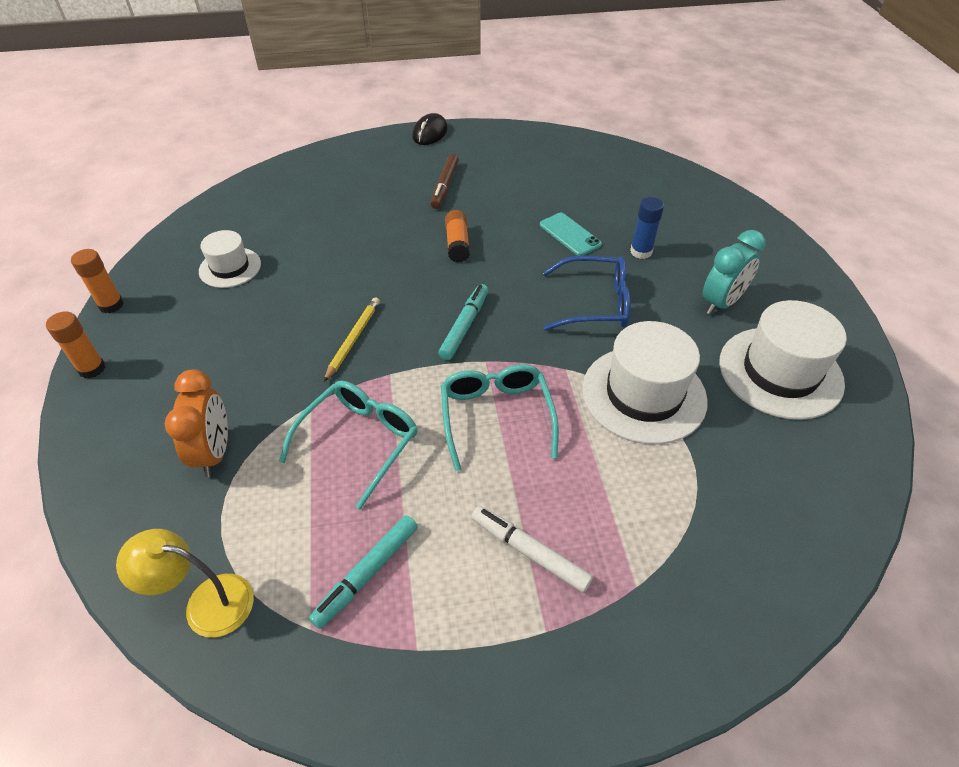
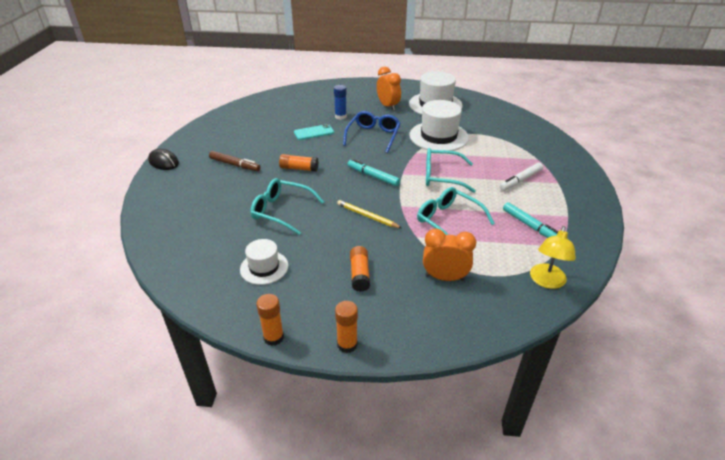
camera: 75 degrees left, 10 degrees down
turquoise clock [703,230,766,315] -> orange clock [377,67,401,111]
none -> turquoise glasses [251,178,324,235]
none -> orange glue stick [350,246,370,292]

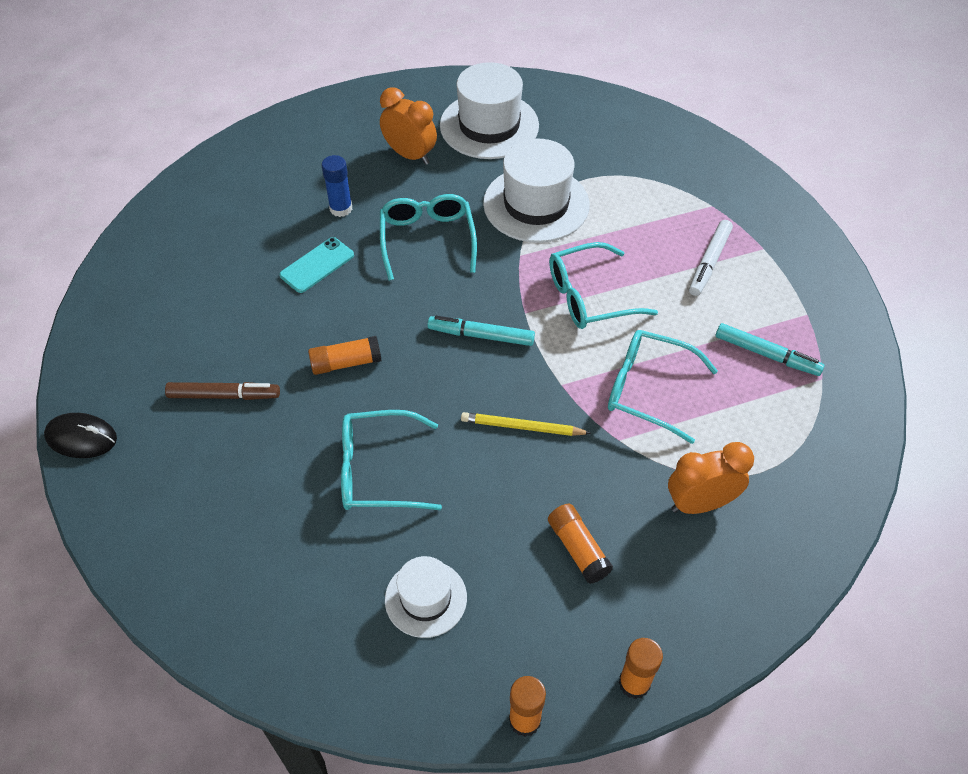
camera: 25 degrees left, 15 degrees up
blue glasses [343,111,401,153] -> turquoise glasses [380,194,477,281]
yellow lamp [530,226,576,289] -> none

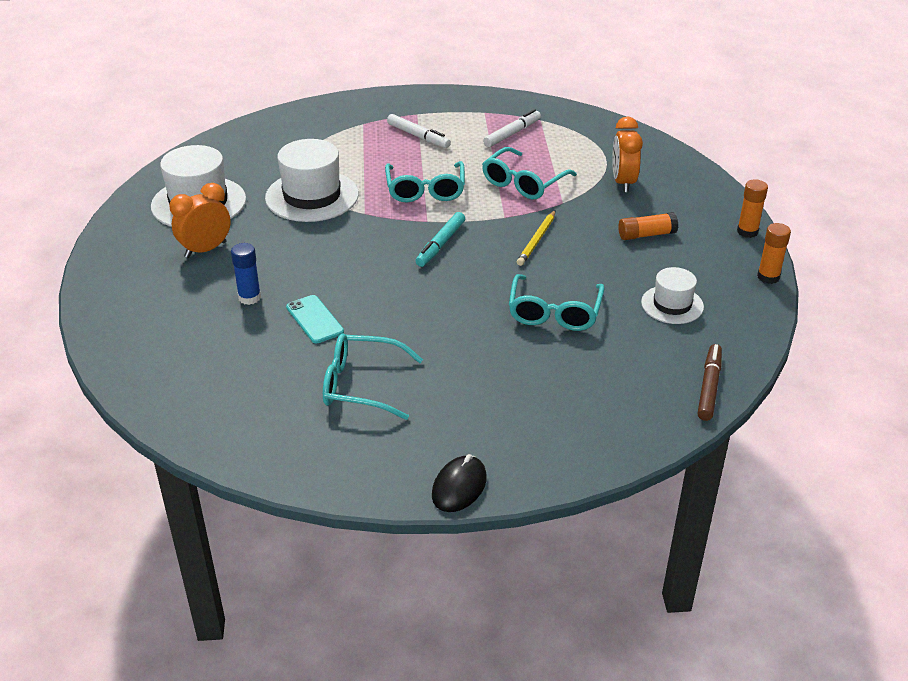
camera: 75 degrees left, 15 degrees down
brown marker [165,382,280,400] -> brown marker moved to [698,344,722,421]
orange glue stick [308,336,381,375] -> none
turquoise glasses [380,194,477,281] -> turquoise glasses moved to [323,333,423,420]
turquoise marker [716,323,825,376] -> white marker [483,109,541,147]

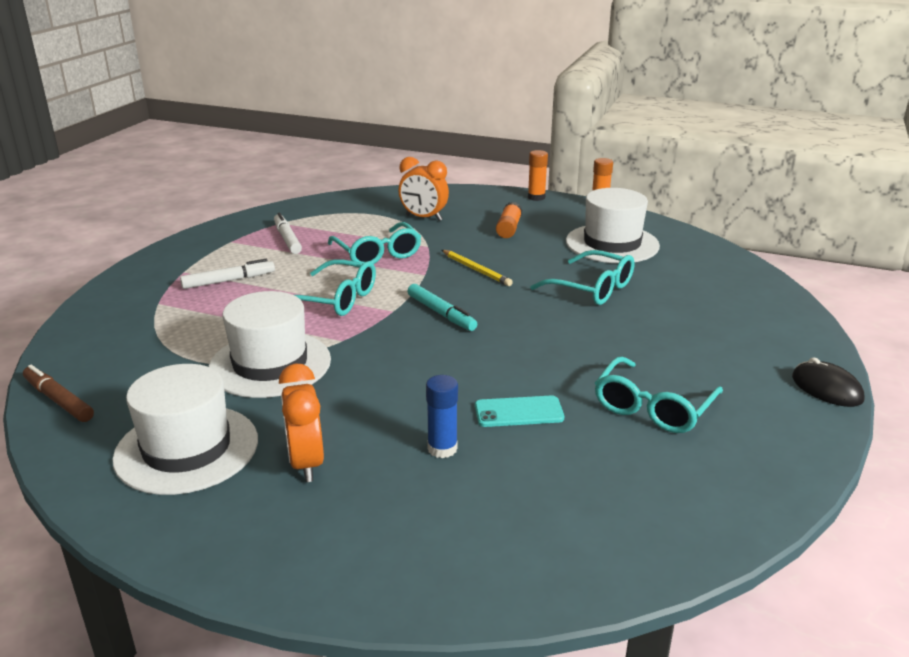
camera: 65 degrees left, 10 degrees down
white hat [641,267,704,324] -> white hat [566,188,660,263], size x1.71
brown marker [698,344,722,421] -> brown marker moved to [23,365,94,422]

